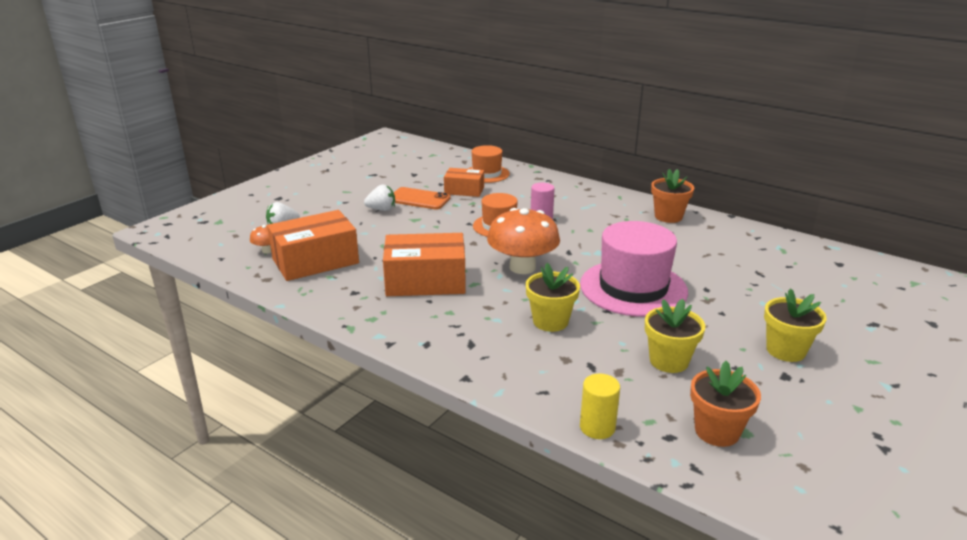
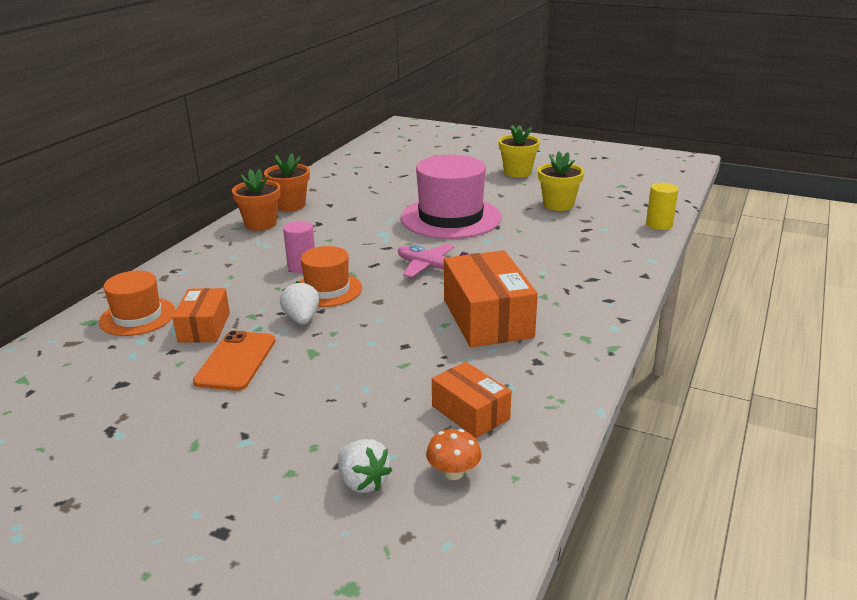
camera: 100 degrees left, 0 degrees up
orange box [267,210,359,281] -> orange box [432,362,512,438], size x0.59
white strawberry [364,185,395,211] -> white strawberry moved to [280,281,319,325]
orange mushroom [487,208,560,274] -> pink plane [398,244,468,278]
yellow flower pot [526,263,580,332] -> none
orange flower pot [690,361,761,447] -> orange flower pot moved to [232,169,281,231]

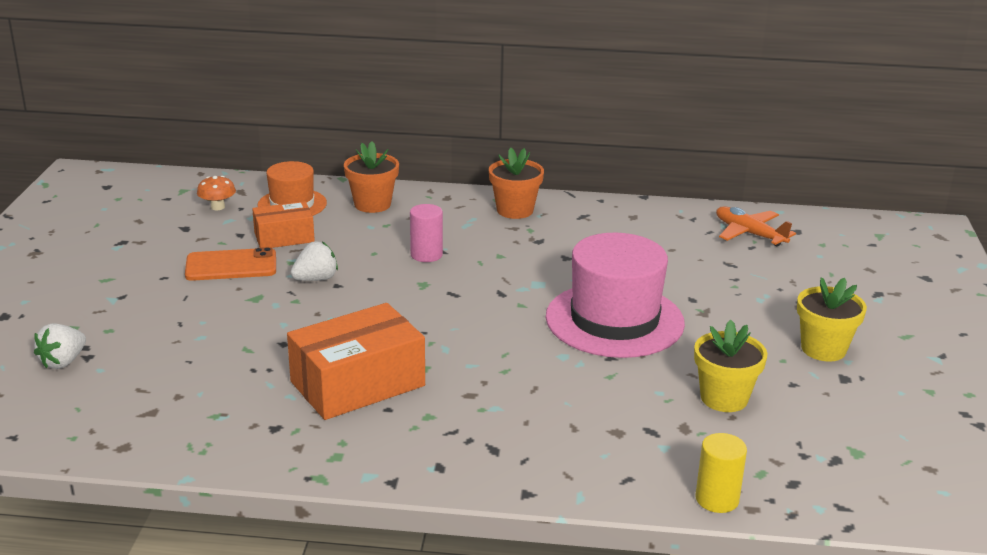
camera: 70 degrees right, 0 degrees up
orange flower pot [264,154,310,211] -> orange flower pot moved to [344,141,399,213]
orange hat [299,246,362,307] -> none
pink plane [398,244,468,278] -> none
orange mushroom [426,429,482,480] -> orange mushroom moved to [197,176,236,210]
orange box [432,362,512,438] -> none
none -> orange plane [716,206,796,246]

